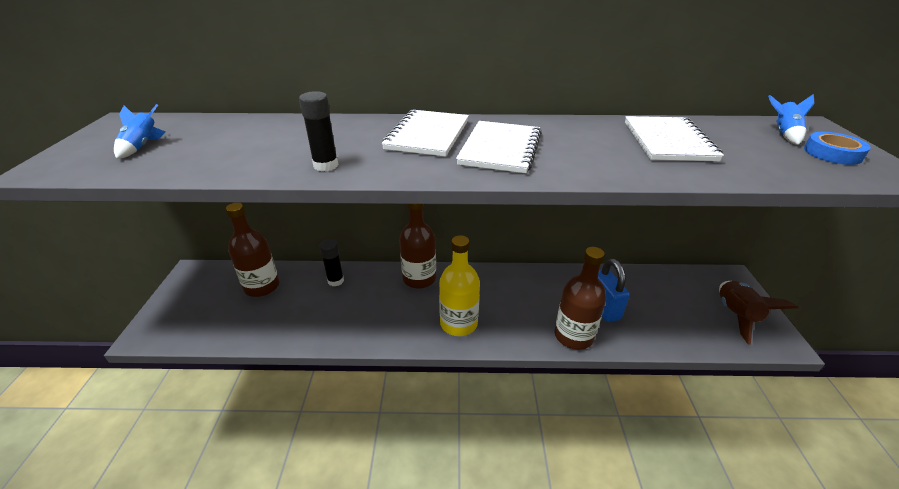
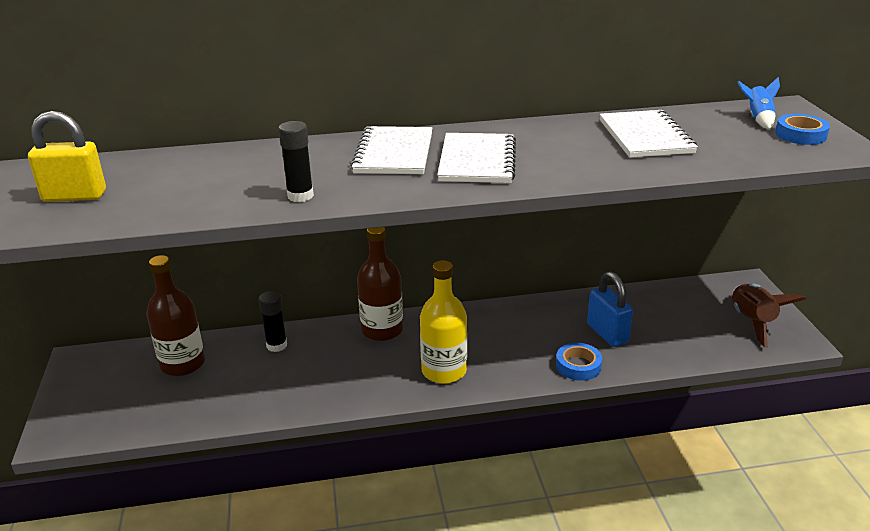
camera: 10 degrees left, 5 degrees down
blue rocket [114,104,165,159] -> yellow padlock [28,111,106,202]
brown bottle [555,247,606,350] -> blue tape [556,343,602,381]

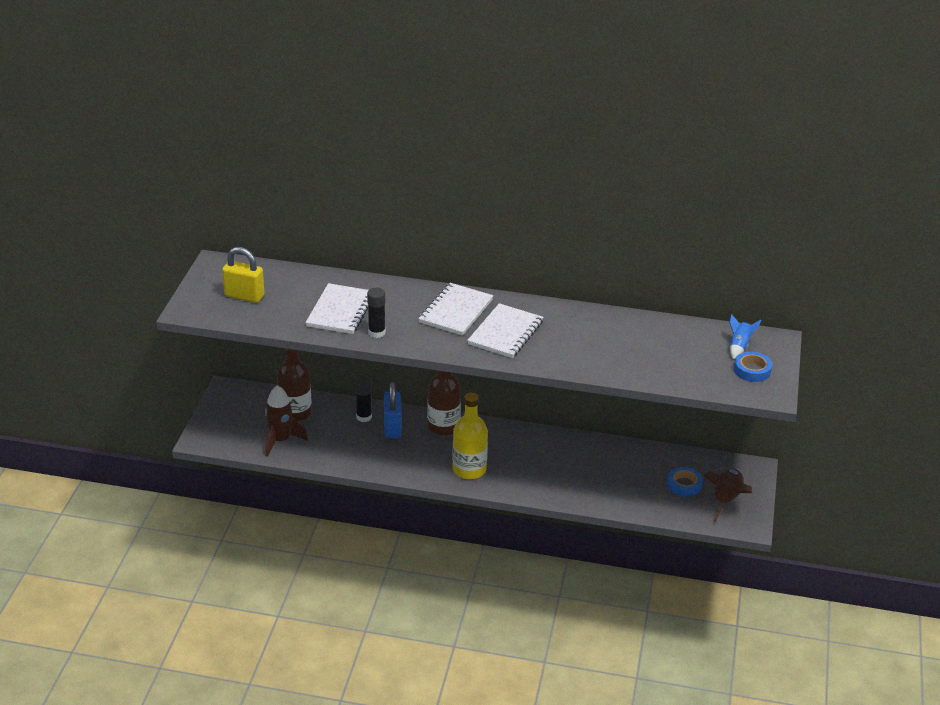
camera: 20 degrees right, 5 degrees up
blue tape [556,343,602,381] -> blue tape moved to [667,467,703,497]
blue padlock [587,271,633,347] -> blue padlock moved to [384,382,402,438]
white notebook [600,110,698,158] -> white notebook moved to [305,283,368,334]
none -> brown rocket [265,385,308,457]

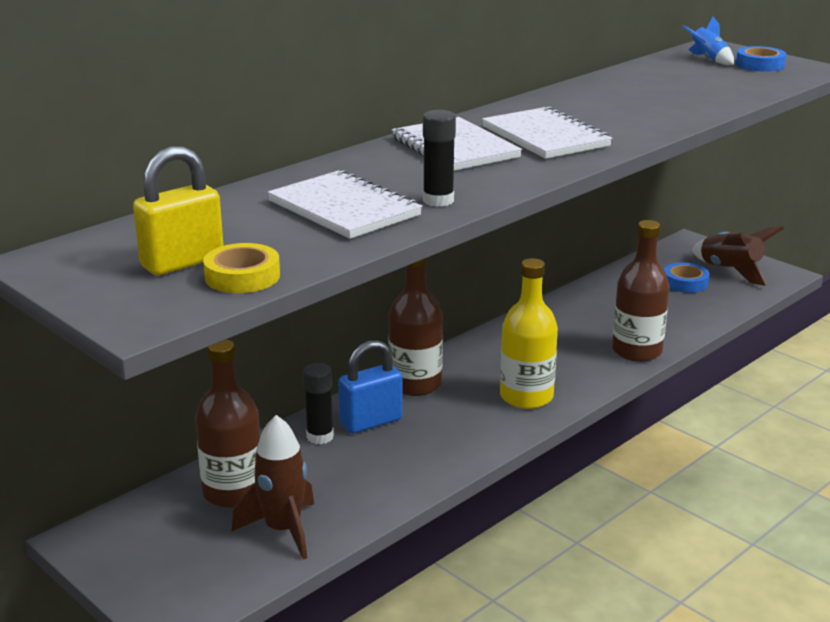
camera: 55 degrees left, 10 degrees down
blue padlock [384,382,402,438] -> blue padlock turned 60 degrees counterclockwise [338,340,403,433]
none -> yellow tape [203,243,280,293]
none -> brown bottle [612,220,670,362]

